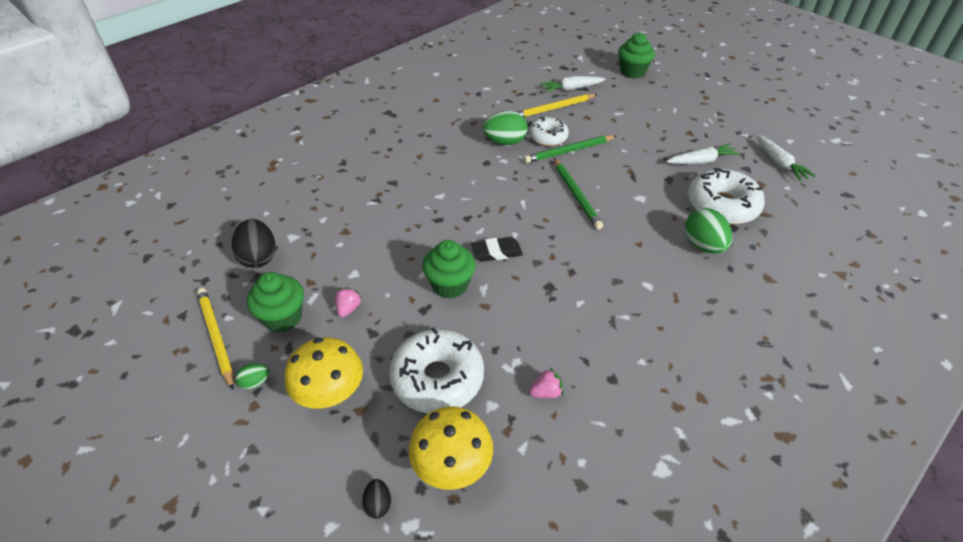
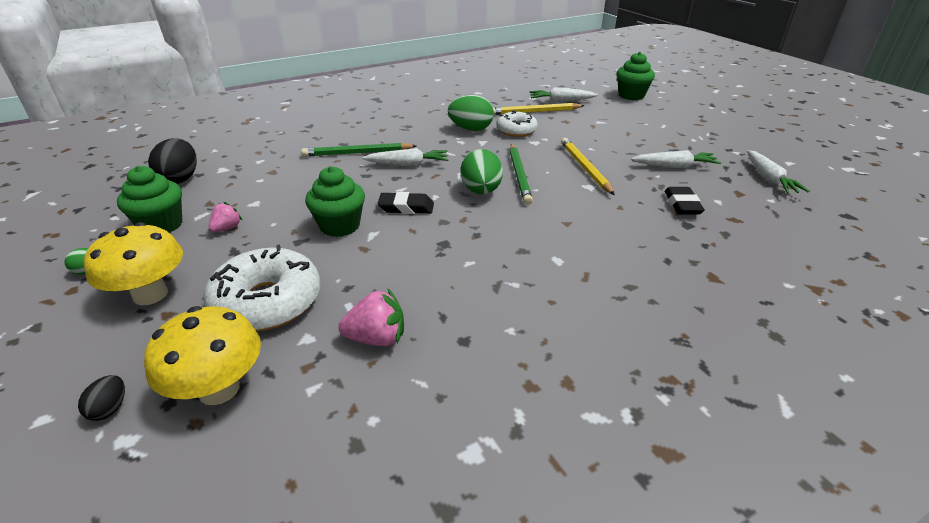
camera: 15 degrees right, 10 degrees down
yellow pencil [197,288,234,390] -> yellow pencil moved to [561,138,615,195]
green pencil [524,135,616,163] -> green pencil moved to [301,143,416,157]
pink strawberry [529,368,563,398] -> pink strawberry [338,289,404,346], size x1.54
green egg [685,208,732,254] -> green egg moved to [461,149,503,194]
white donut [688,168,765,225] -> black eraser [665,187,705,215]
none -> white carrot [362,148,449,166]

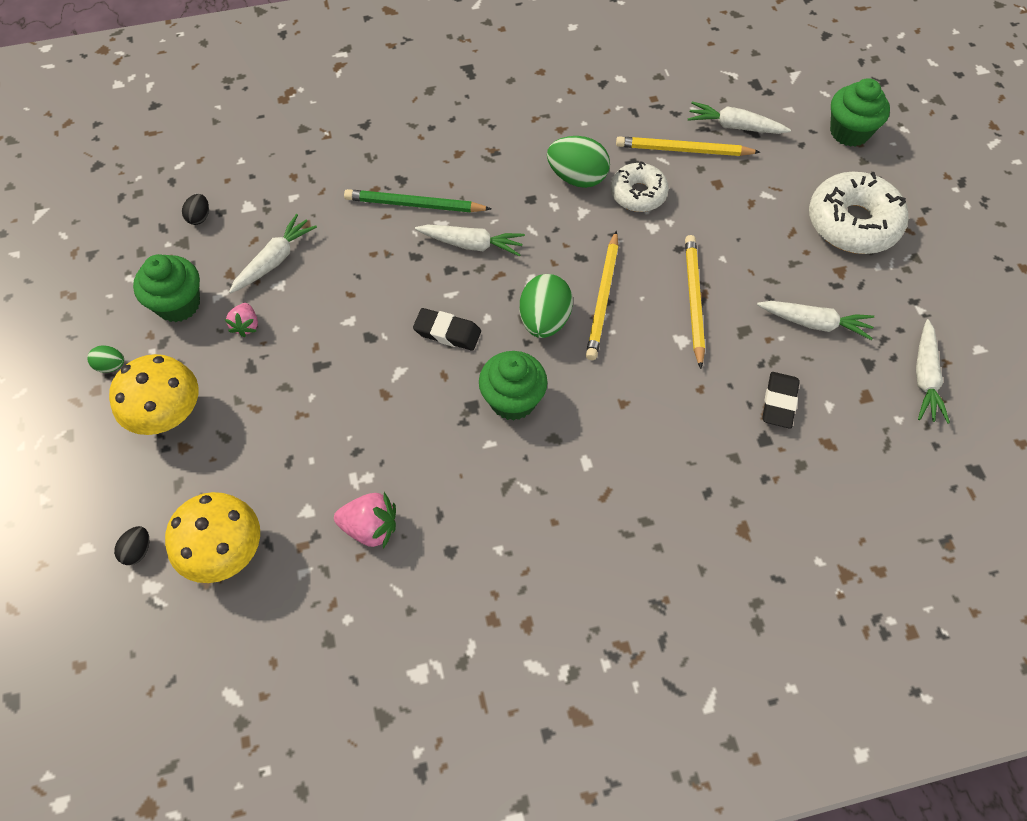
camera: 15 degrees right, 25 degrees up
black egg [148,138,197,184] -> black egg [182,194,209,225], size x0.51
white donut [204,244,321,331] -> white donut moved to [809,172,908,254]
pink strawberry [209,202,243,233] -> pink strawberry turned 135 degrees clockwise [225,303,258,337]
green cupcake [305,166,365,237] -> green cupcake moved to [479,351,548,421]
green pencil [510,144,533,205] -> yellow pencil [586,230,618,360]
none -> white carrot [229,214,317,293]

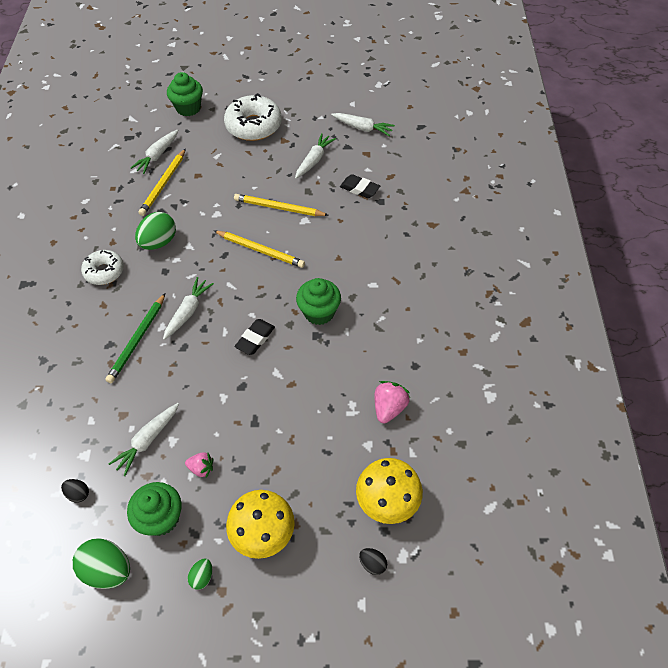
camera: 75 degrees left, 5 degrees down
white carrot [229,214,317,293] -> white carrot turned 105 degrees counterclockwise [109,403,179,476]
green egg [520,274,573,338] -> green egg moved to [73,538,130,589]
white donut [610,161,669,212] -> white donut moved to [81,250,124,285]

